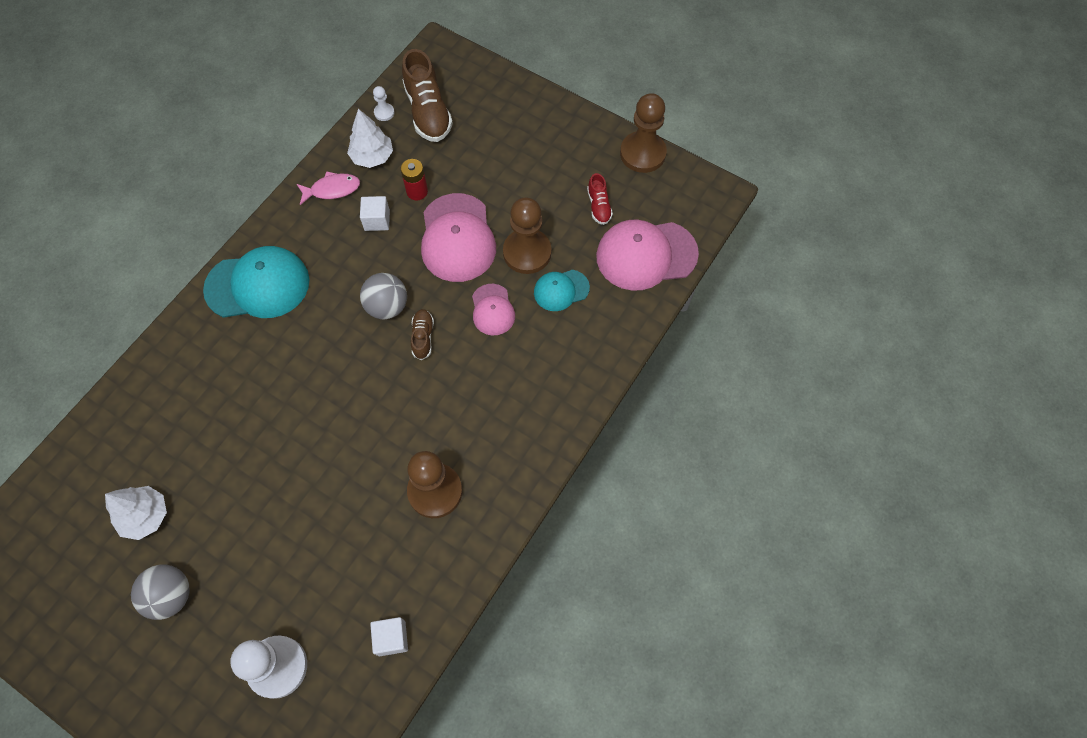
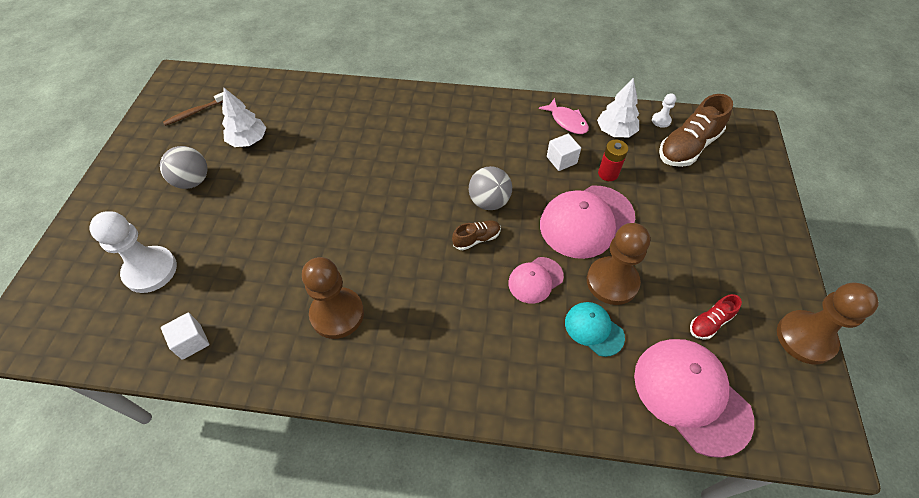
camera: 65 degrees right, 10 degrees down
turquoise cap [203,246,309,318] -> none
none -> brown toothbrush [163,92,223,126]

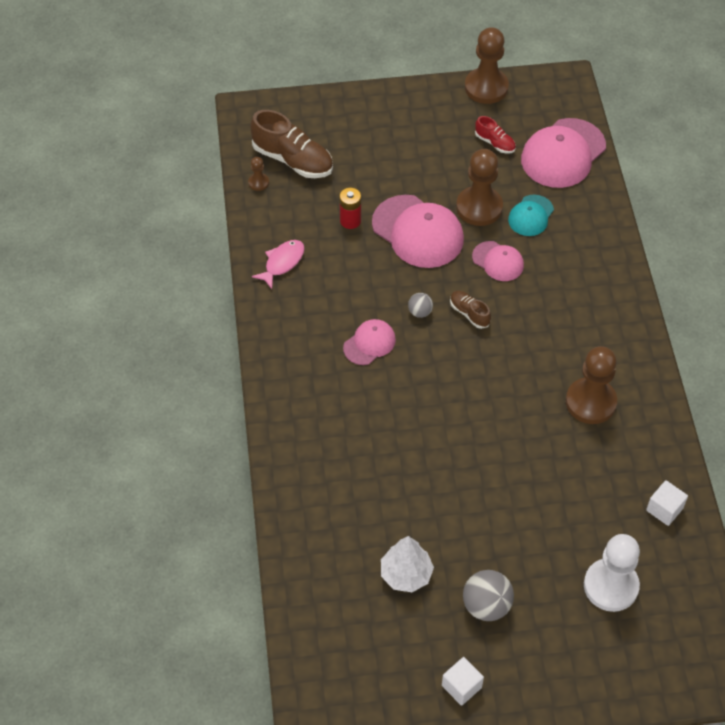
camera: 105 degrees left, 0 degrees up
brown toothbrush [163,92,223,126] -> none
grey ball [469,166,512,210] -> grey ball [408,293,433,318], size x0.56
white cube [547,134,581,171] -> white cube moved to [442,657,484,706]
white tree [597,78,639,137] -> none
white pawn [652,93,676,128] -> brown pawn [248,157,269,191]
none -> pink cap [343,319,396,365]

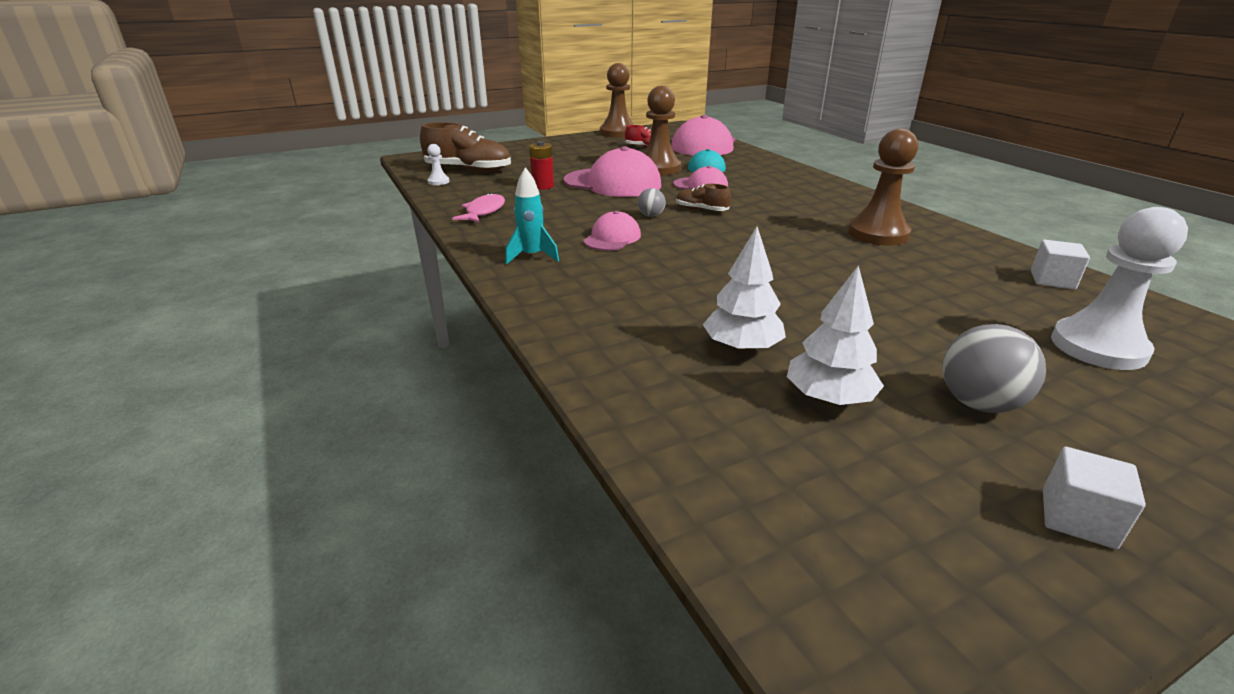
camera: 20 degrees left, 25 degrees down
brown pawn [248,157,269,191] -> white pawn [427,144,450,185]
none -> turquoise rocket [505,167,559,265]
none -> white tree [703,226,786,353]

